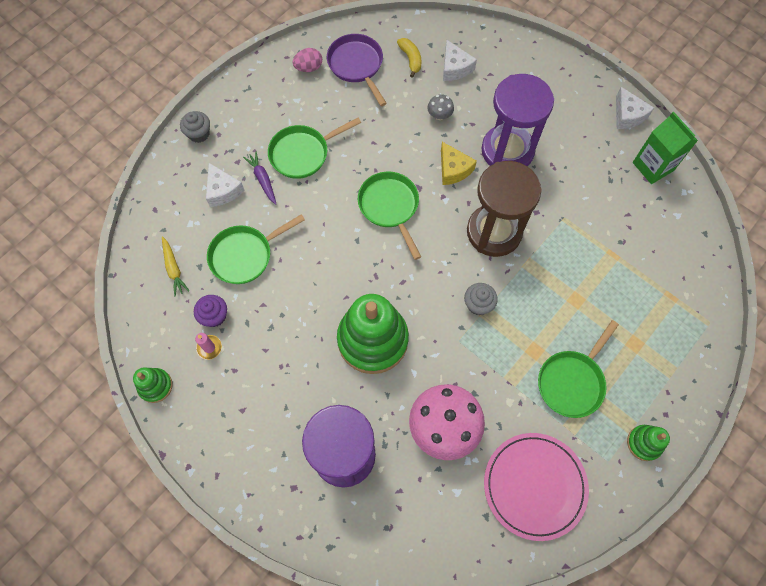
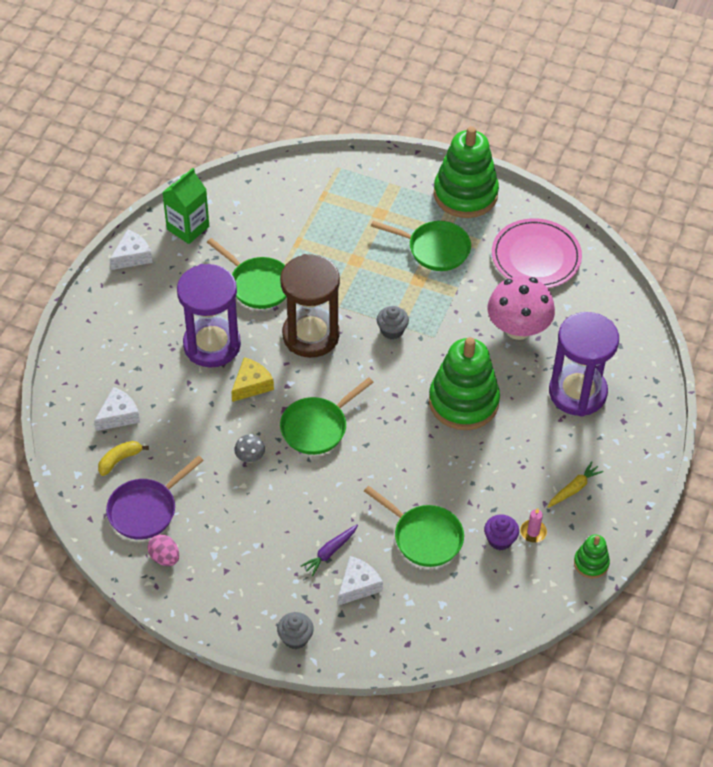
camera: 110 degrees left, 15 degrees down
yellow carrot [162,236,190,297] -> yellow carrot moved to [548,461,604,508]
green pan [268,118,361,179] -> green pan moved to [207,238,287,309]
grey mushroom [427,94,454,120] -> grey mushroom moved to [234,434,265,463]
green stacking toy [627,425,670,461] -> green stacking toy [434,126,499,218], size x2.12

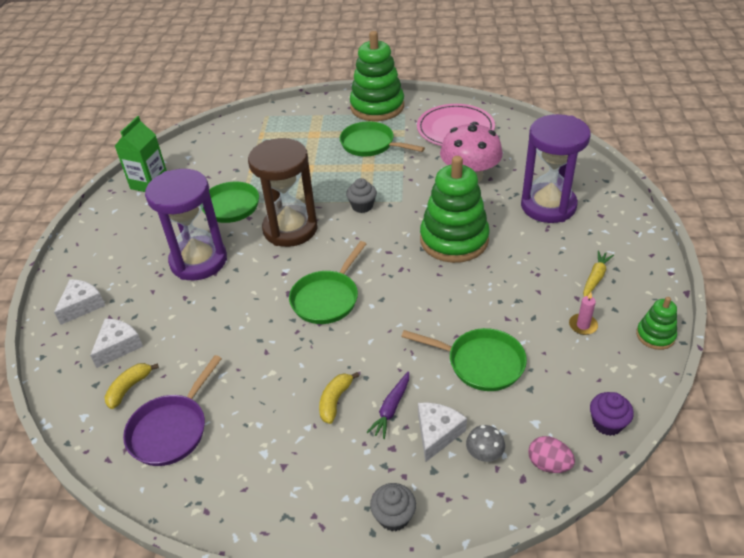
camera: 15 degrees left, 10 degrees down
white cheese [110,229,152,270] -> white cheese moved to [54,279,105,325]
pink egg [148,534,179,566] -> pink egg moved to [528,436,575,473]
yellow cheese [231,357,274,402] -> none
grey mushroom [234,434,265,463] -> grey mushroom moved to [466,425,505,462]
green pan [371,221,471,271] -> green pan turned 150 degrees counterclockwise [340,121,425,156]
purple cupcake [484,514,519,550] -> purple cupcake moved to [590,392,634,436]
none -> yellow banana [319,372,359,424]

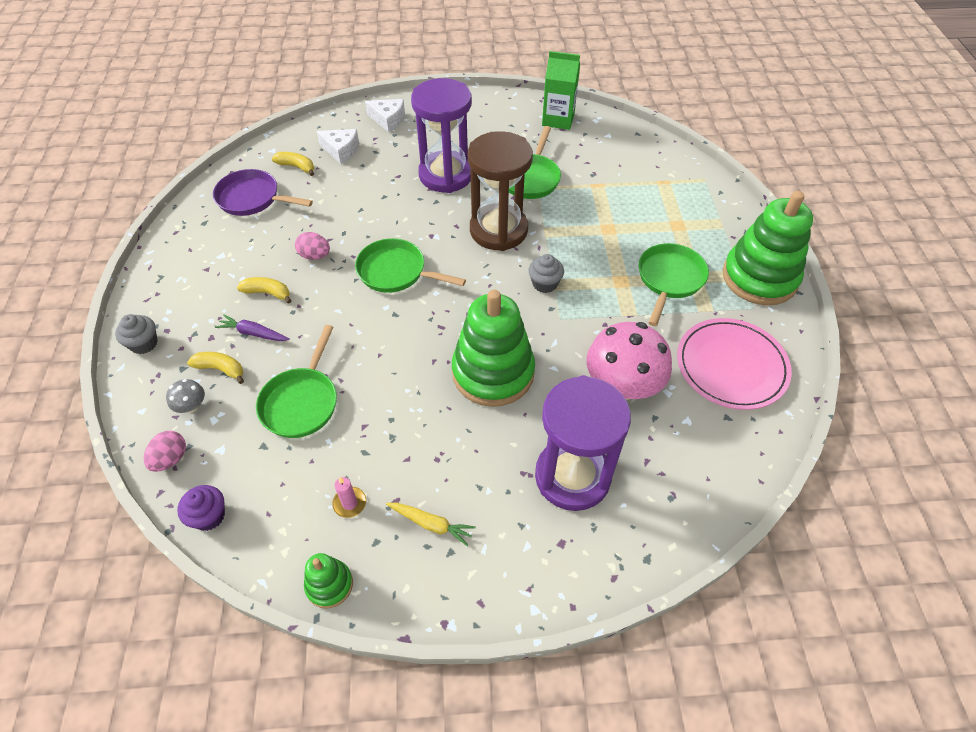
camera: 80 degrees right, 10 degrees up
white cheese [418,403,467,462] -> yellow banana [187,352,244,384]
none -> pink egg [295,232,330,260]

